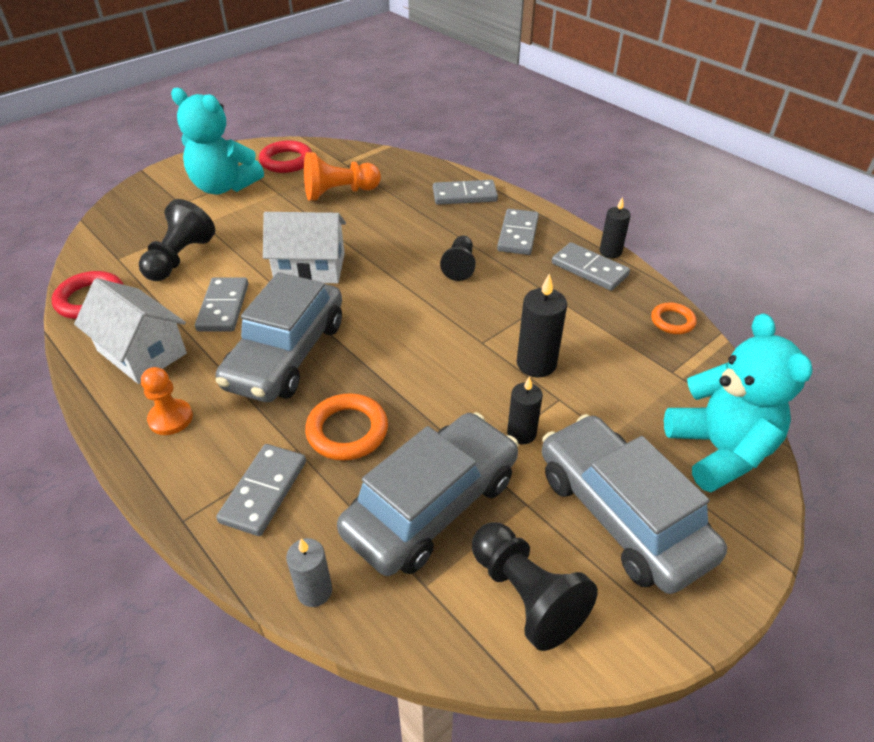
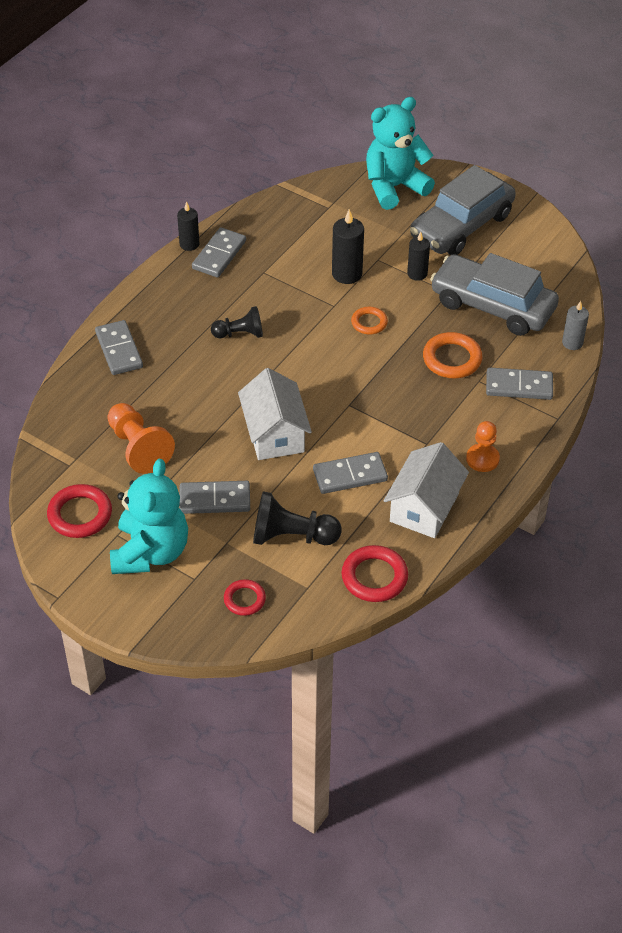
camera: 105 degrees left, 5 degrees up
grey car [216,272,342,402] -> none
black pawn [472,523,598,651] -> none
grey domino [497,209,539,255] -> grey domino moved to [179,481,250,514]
orange ring [651,302,696,334] -> orange ring moved to [351,307,388,334]
none -> red ring [224,579,266,616]

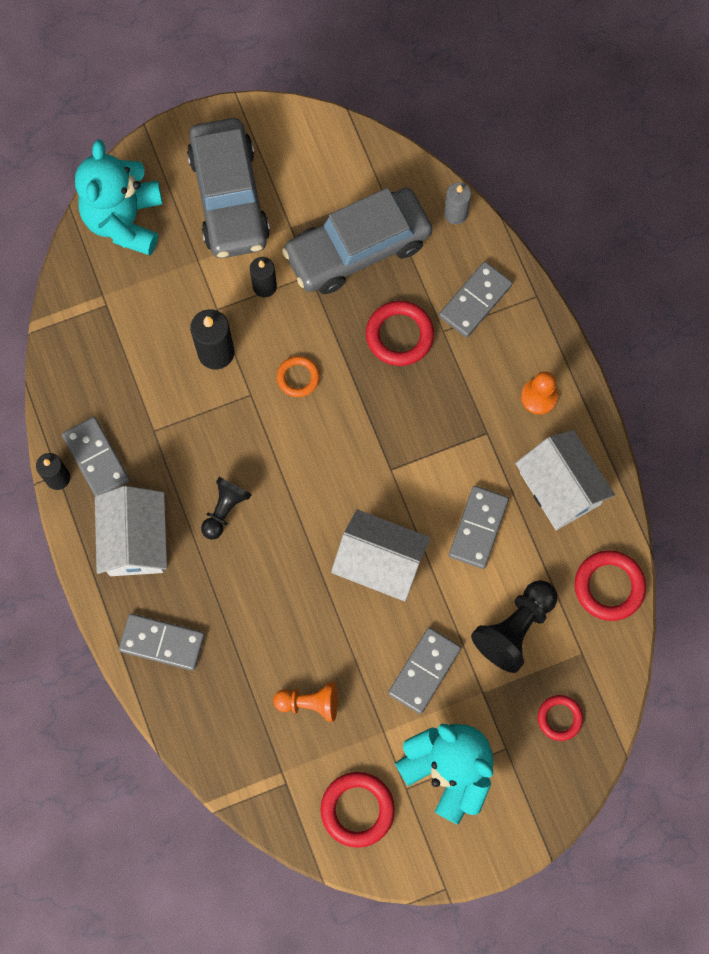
camera: 55 degrees left, 25 degrees up
orange pawn [107,403,175,474] -> orange pawn [273,682,338,722], size x0.66
orange ring [423,332,482,378] -> red ring [366,301,434,366]
none -> white house [95,486,167,576]

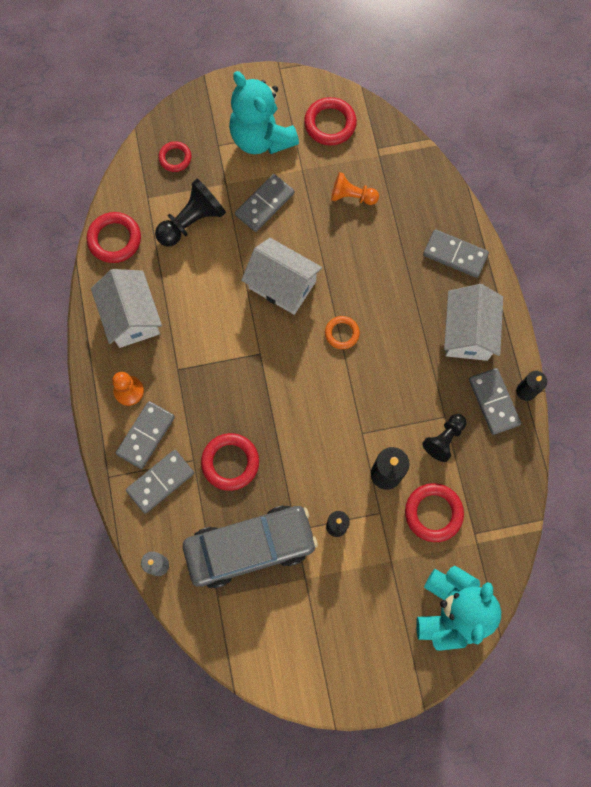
camera: 170 degrees left, 0 degrees up
grey car [187,118,270,258] -> none
black pawn [201,477,252,540] -> black pawn moved to [422,414,467,462]
orange ring [277,356,320,397] -> orange ring moved to [325,316,360,349]
grey domino [449,486,509,569] -> grey domino moved to [116,401,175,469]
none -> red ring [405,483,464,542]

